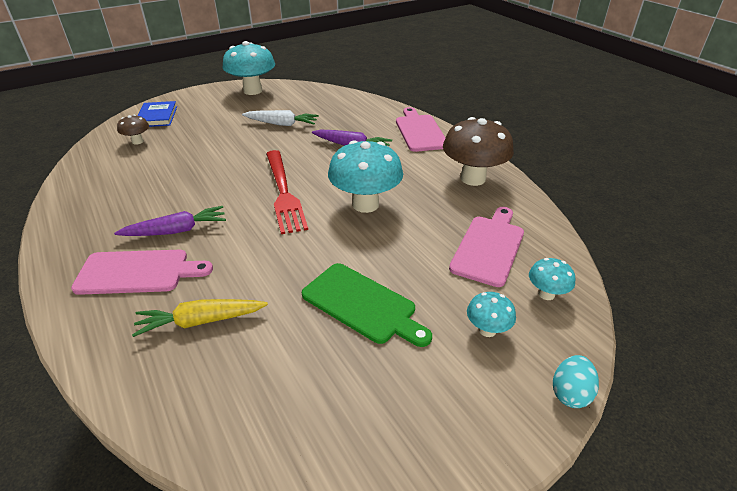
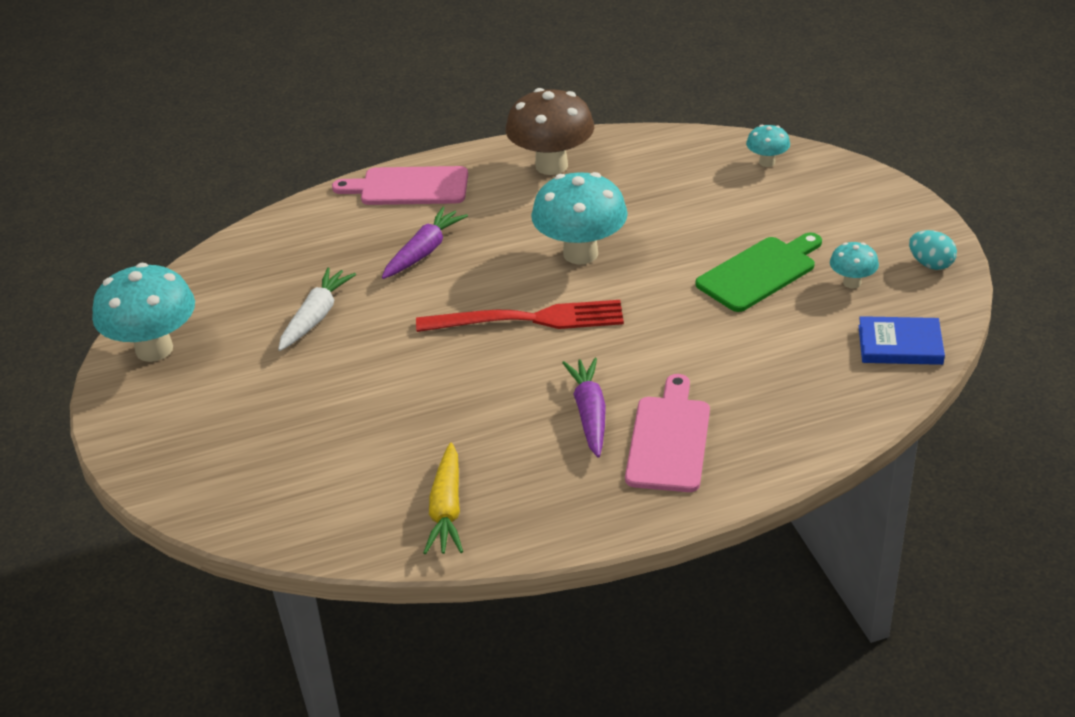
camera: 75 degrees left, 0 degrees up
brown mushroom [117,115,149,145] -> none
yellow carrot [132,299,268,337] -> yellow carrot moved to [423,443,463,554]
blue book [138,101,177,127] -> blue book moved to [858,316,945,365]
pink cutting board [449,207,524,287] -> none
turquoise mushroom [467,292,516,337] -> turquoise mushroom moved to [830,242,879,288]
turquoise egg [553,355,599,408] -> turquoise egg moved to [909,230,957,270]

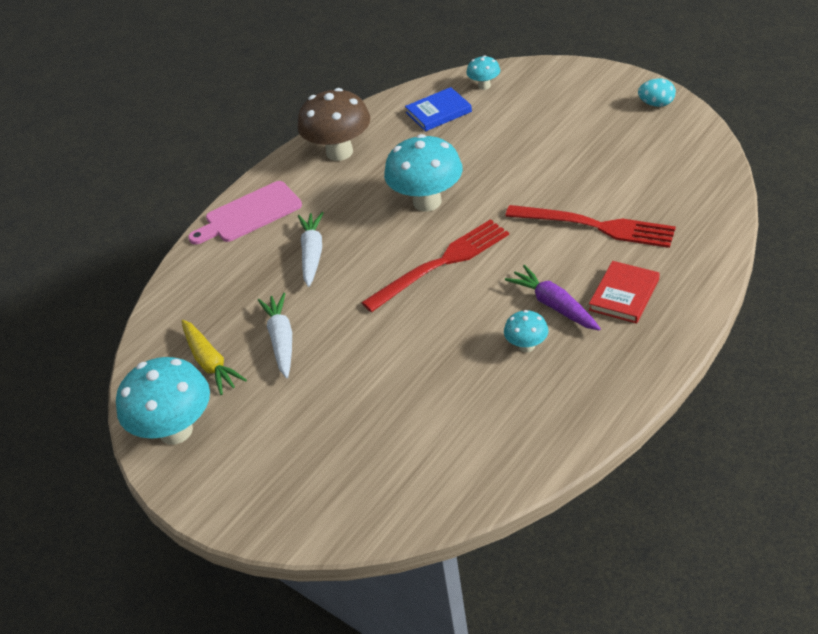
camera: 30 degrees left, 5 degrees up
purple carrot [382,207,468,279] -> white carrot [298,212,324,287]
yellow carrot [423,443,463,554] -> yellow carrot moved to [181,320,247,395]
pink cutting board [625,374,710,492] -> red book [589,261,660,324]
green cutting board [696,232,822,312] -> none
turquoise mushroom [830,242,879,288] -> turquoise mushroom moved to [504,310,548,352]
blue book [858,316,945,365] -> blue book moved to [405,87,472,132]
none -> red fork [505,205,676,248]

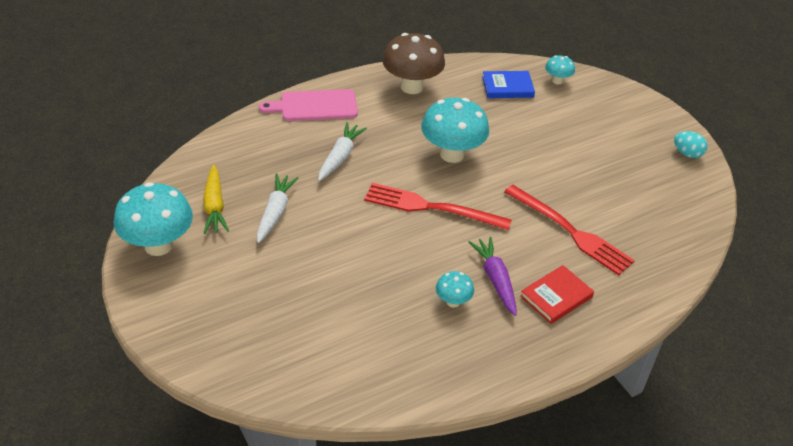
camera: 15 degrees right, 0 degrees up
red fork [361,219,509,312] -> red fork turned 150 degrees counterclockwise [364,183,512,230]

